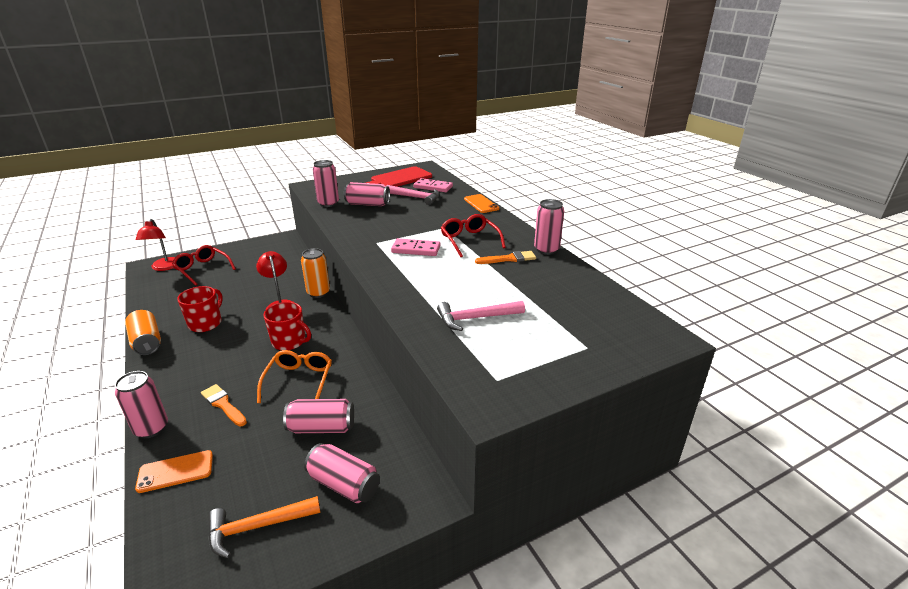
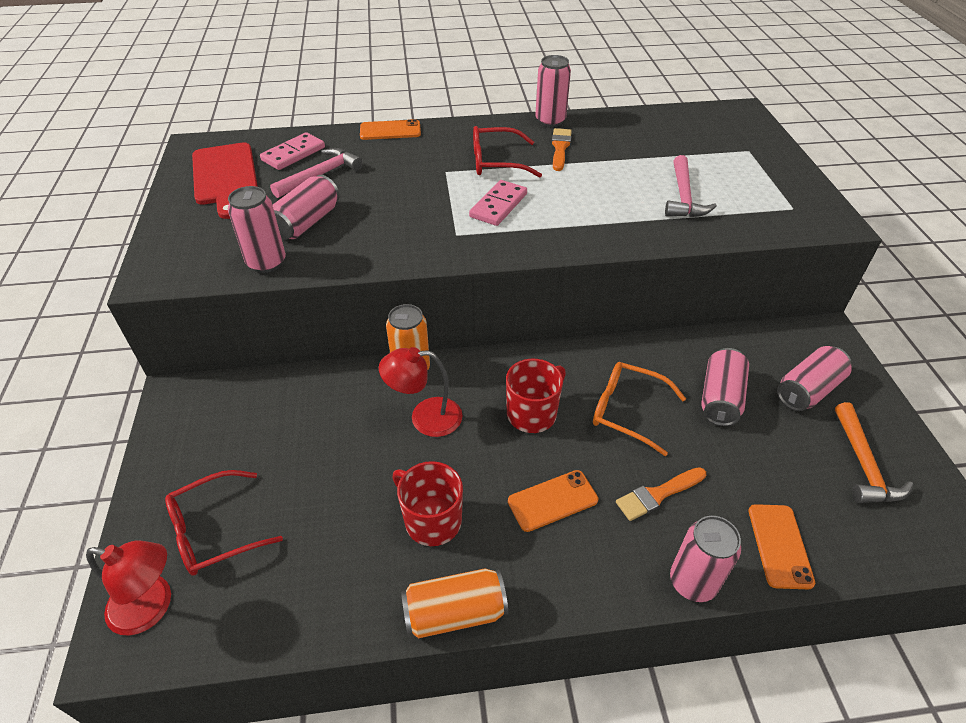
camera: 70 degrees left, 15 degrees up
none -> orange phone [508,470,598,532]

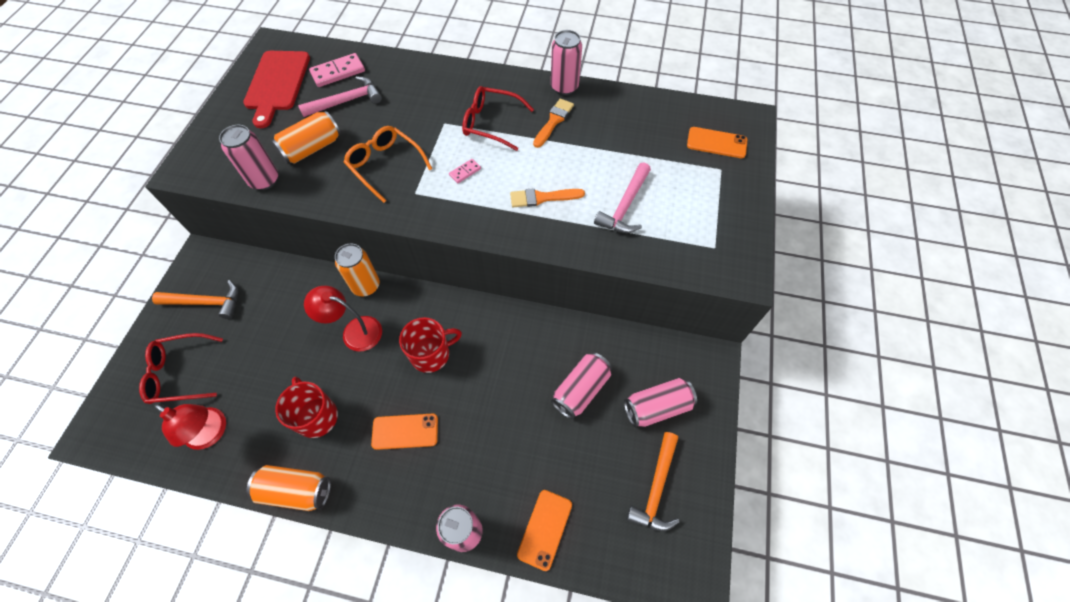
camera: 20 degrees right, 15 degrees up
red lamp [86,541,171,636] -> red lamp moved to [155,404,226,450]
pink can [273,175,339,239] -> orange can [271,111,341,164]
orange phone [360,119,421,140] -> orange phone moved to [687,127,747,158]
pink domino [469,180,527,226] -> pink domino [449,159,481,183], size x0.53
orange glasses [593,362,686,456] -> orange glasses moved to [344,126,432,203]
orange brush [616,467,706,521] -> orange brush moved to [510,188,585,207]
none -> orange hammer [152,280,238,319]

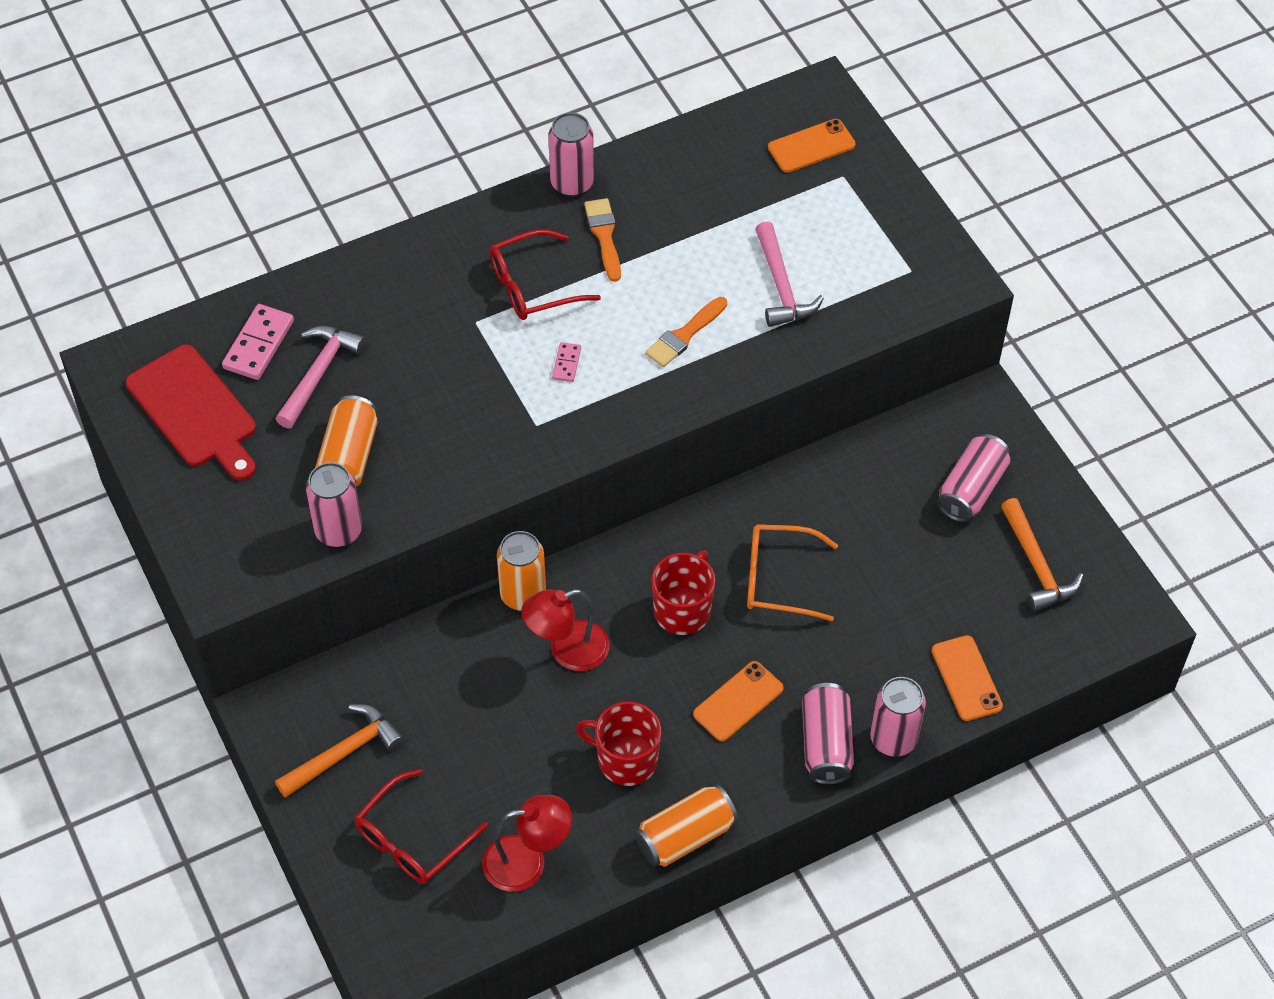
camera: 40 degrees left, 5 degrees down
orange glasses [344,126,432,203] -> orange glasses moved to [747,524,838,621]
pink can [551,352,612,419] -> pink can moved to [802,683,854,784]

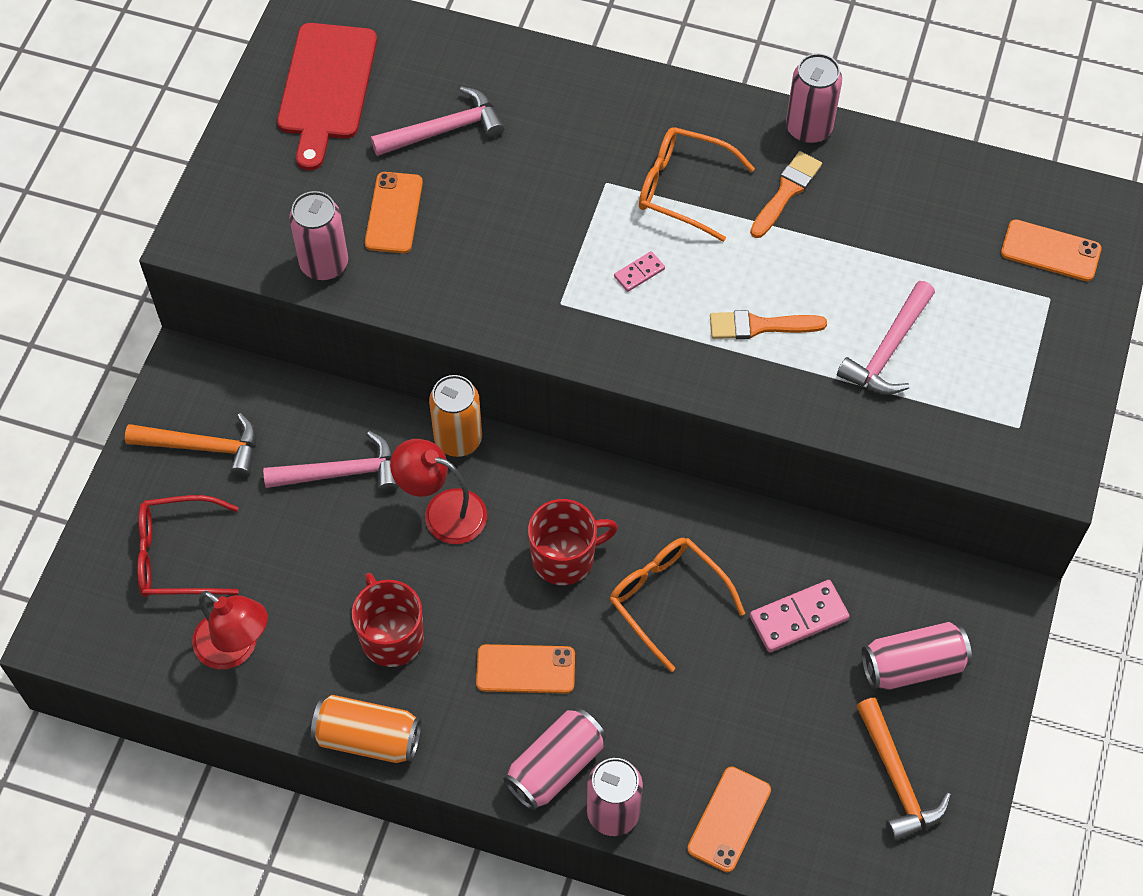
camera: 45 degrees right, 5 degrees up
pink domino [222,304,294,380] -> pink domino moved to [750,580,850,652]
orange can [315,395,378,487] -> orange phone [365,172,423,253]
red glasses [489,229,601,320] -> orange glasses [639,127,755,242]
orange hammer [1001,498,1084,611] -> orange hammer turned 45 degrees counterclockwise [857,698,951,841]
none -> pink hammer [263,431,399,492]

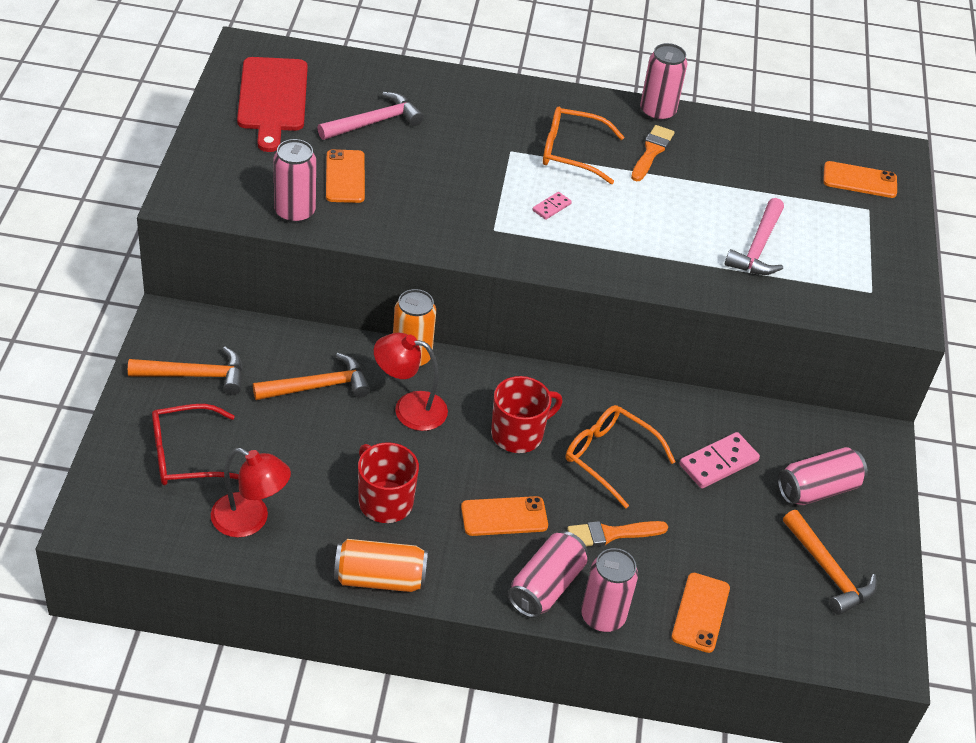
camera: 15 degrees left, 15 degrees down
pink hammer [263,431,399,492] -> orange hammer [253,353,370,400]
orange brush [710,310,827,339] -> orange brush moved to [567,521,668,547]

